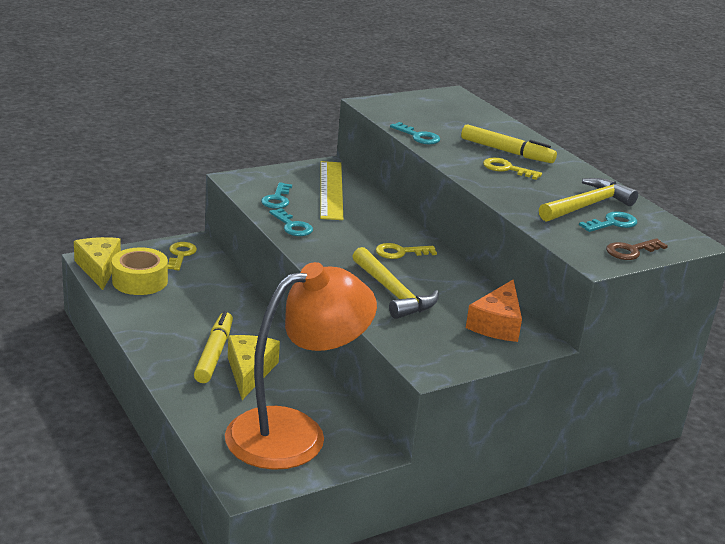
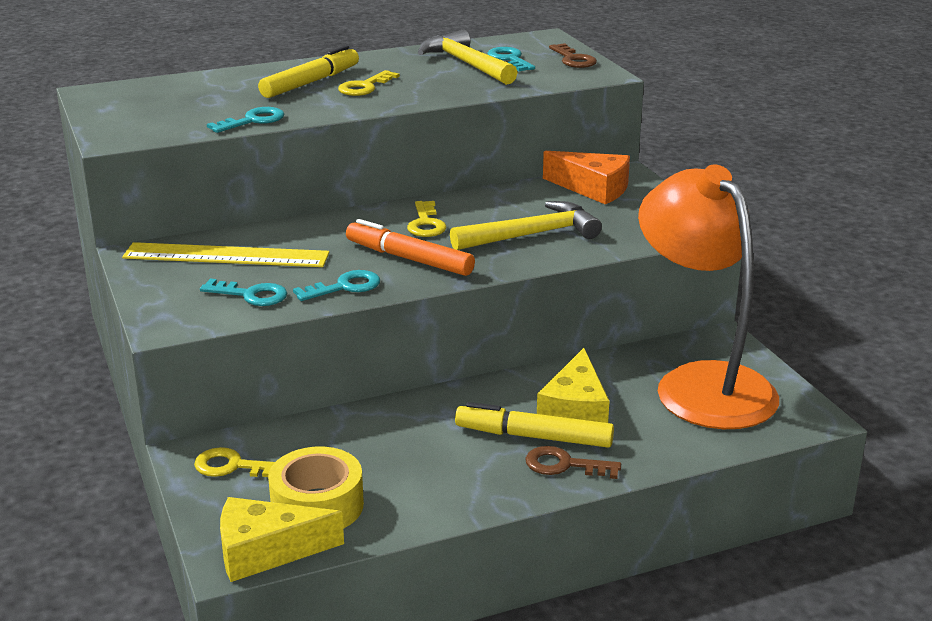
camera: 80 degrees left, 0 degrees up
yellow cheese [228,335,280,400] -> yellow cheese turned 90 degrees counterclockwise [537,348,609,423]
none -> orange marker [346,219,475,276]
none -> brown key [525,446,621,479]

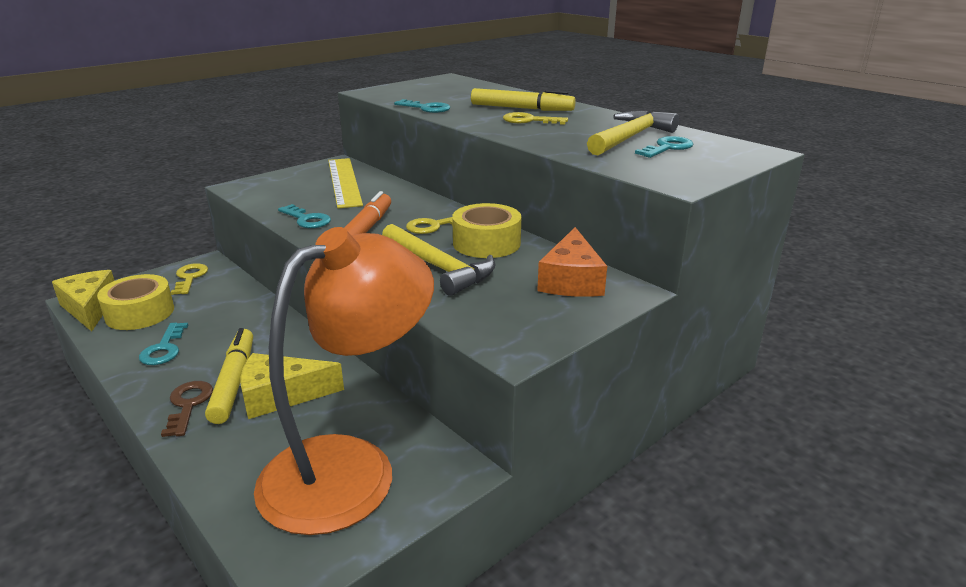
camera: 70 degrees right, 0 degrees up
turquoise key [200,278,287,306] -> turquoise key moved to [139,323,188,365]
brown key [549,43,597,68] -> none
none -> yellow tape [452,203,521,258]

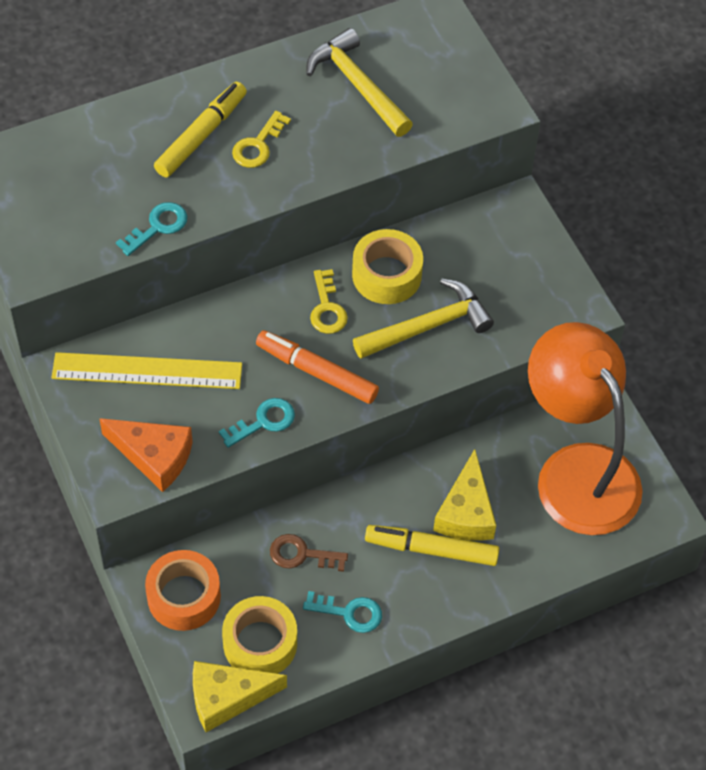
camera: 75 degrees left, 30 degrees up
brown key [161,381,213,437] -> brown key moved to [270,534,348,572]
yellow key [171,263,208,295] -> orange tape [145,550,221,631]
orange cheese [537,227,607,297] -> orange cheese moved to [99,418,193,492]
turquoise key [635,136,693,158] -> none

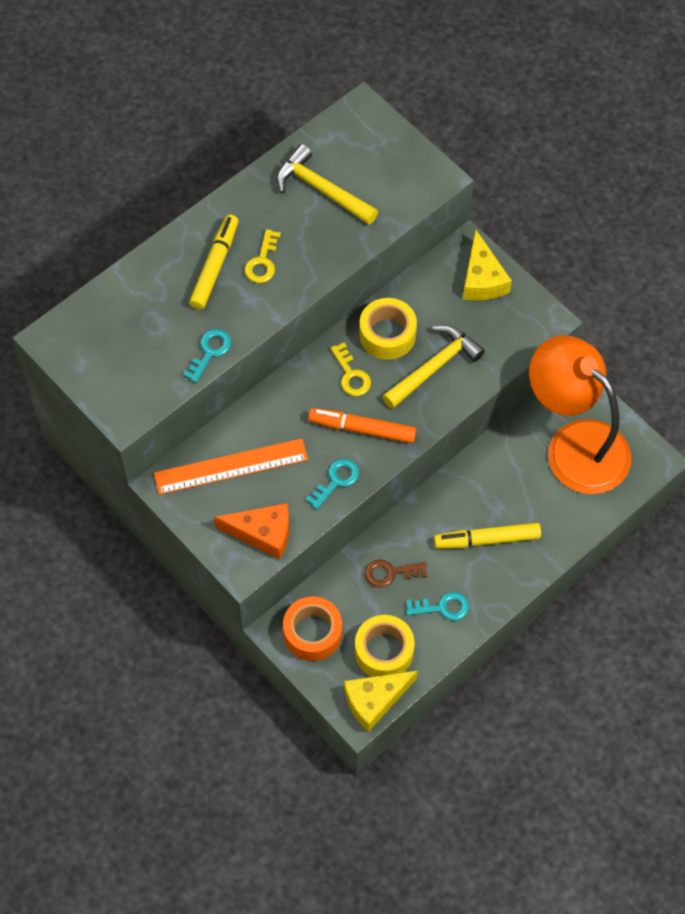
camera: 15 degrees left, 5 degrees up
yellow ruler [52,352,242,389] -> orange ruler [154,438,308,495]
yellow cheese [433,449,496,541] -> yellow cheese moved to [463,229,512,300]

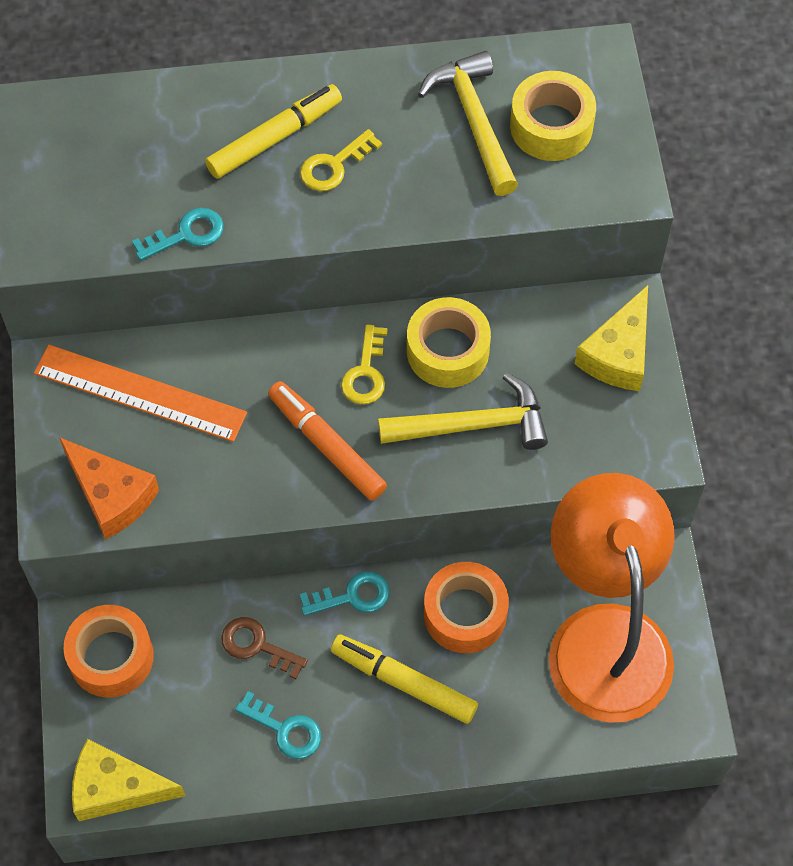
camera: 35 degrees right, 0 degrees up
turquoise key [305,459,359,509] -> turquoise key moved to [300,572,390,616]
yellow tape [355,615,415,677] -> yellow tape moved to [510,71,596,161]
none -> orange tape [424,562,509,653]

